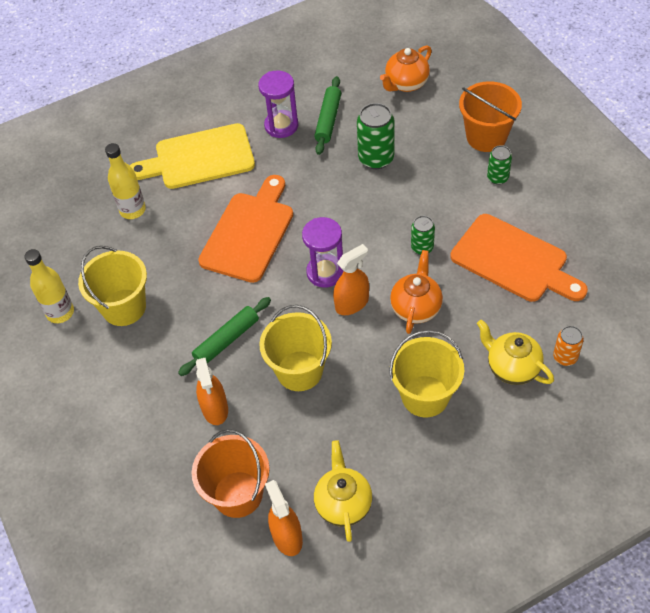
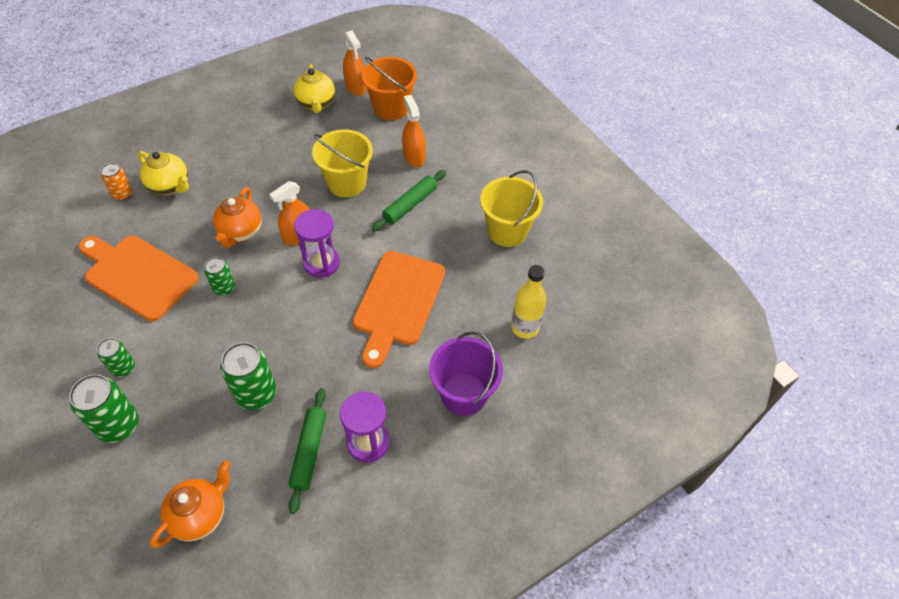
camera: 170 degrees right, 0 degrees up
yellow bottle [24,249,74,323] -> none
yellow cutting board [130,123,255,189] -> purple bucket [429,331,503,416]
yellow bucket [389,330,464,417] -> none
orange bucket [459,81,522,152] -> green can [69,374,139,443]

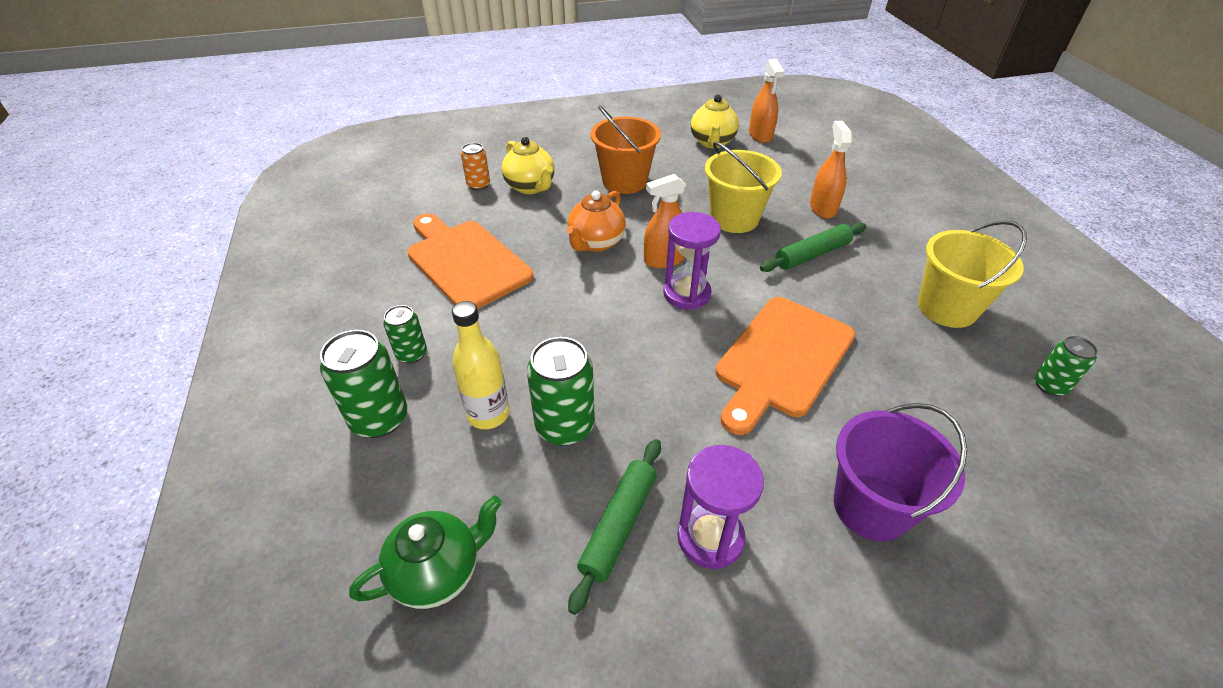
camera: 20 degrees right, 10 degrees down
orange teapot [150,460,230,548] -> green teapot [349,496,502,609]
green can [204,257,235,295] -> green can moved to [1035,336,1098,396]
orange bucket [362,57,417,120] -> orange bucket moved to [591,105,661,194]
yellow bottle [511,265,546,339] -> yellow bottle moved to [452,301,509,429]

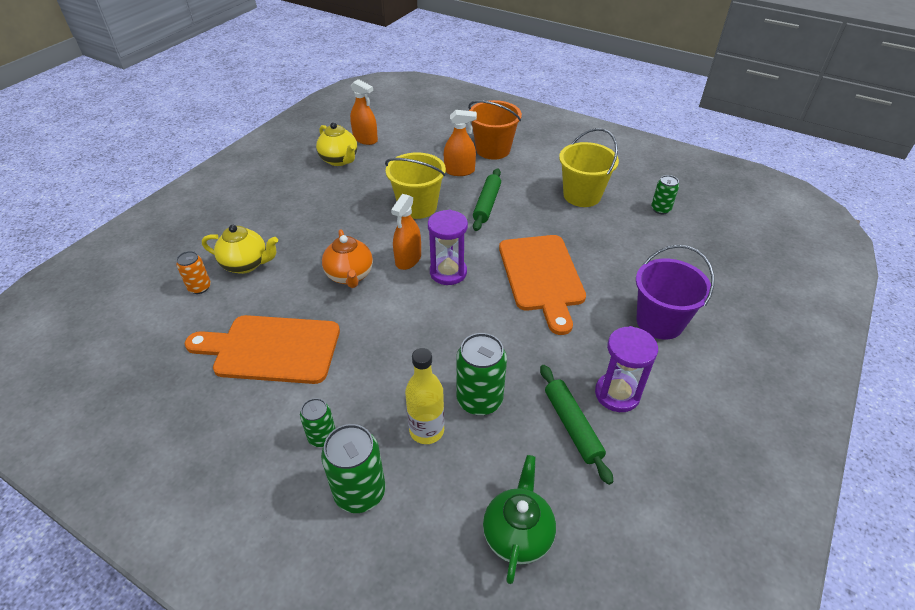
camera: 45 degrees left, 0 degrees up
orange bucket [591,105,661,194] -> orange bucket moved to [468,100,522,160]
orange spray bottle [810,121,852,219] -> orange spray bottle turned 135 degrees clockwise [444,110,477,176]

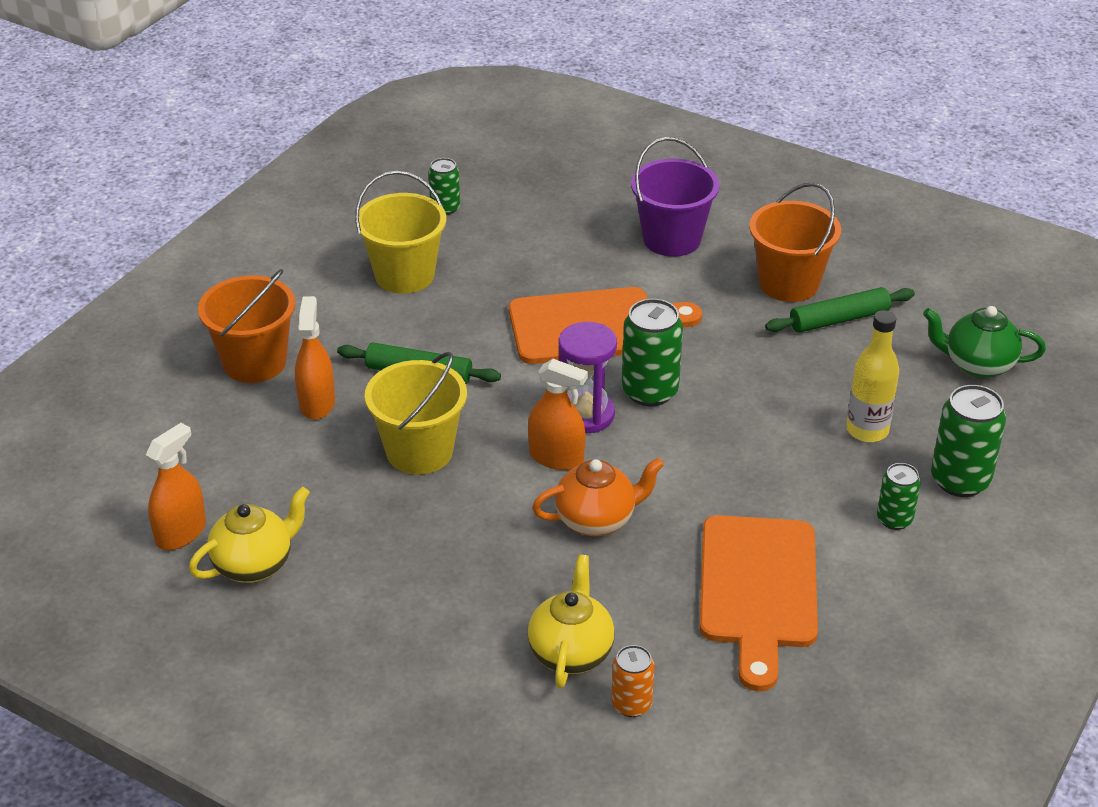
camera: 90 degrees left, 5 degrees down
green can [457,333,507,416] -> green can moved to [622,299,683,406]
purple hourglass [595,326,658,412] -> orange bucket [749,182,841,302]

